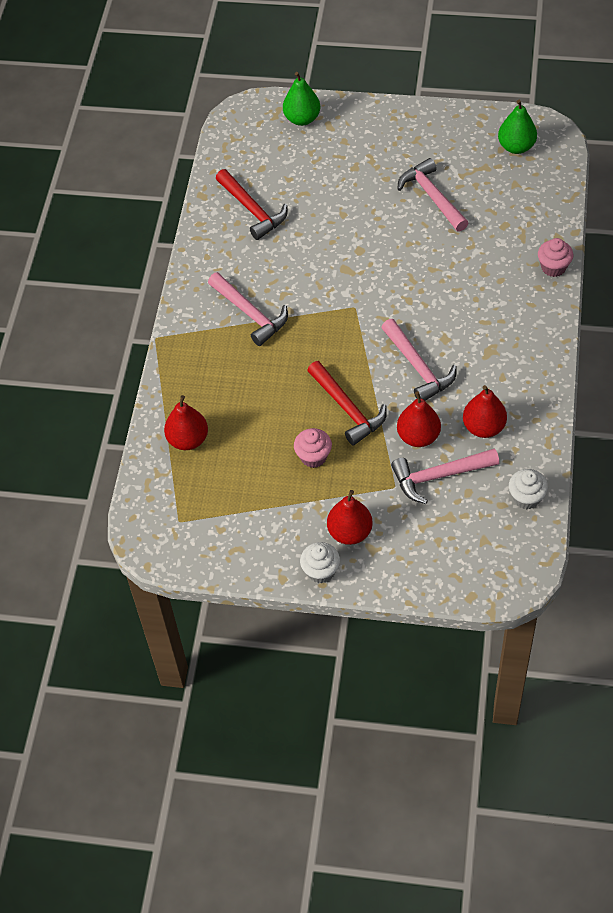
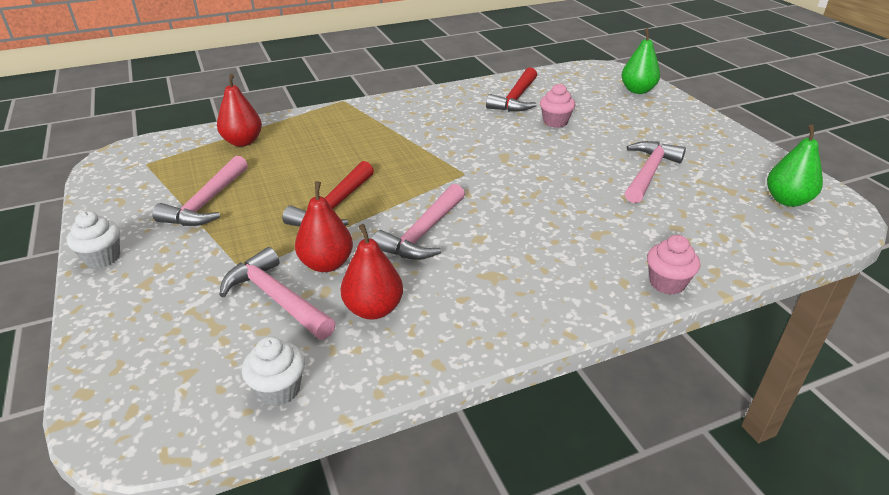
camera: 55 degrees right, 20 degrees down
pink hammer [208,272,288,346] -> pink hammer moved to [152,156,248,226]
pink cupcake [294,428,332,468] -> pink cupcake moved to [540,84,575,128]
red pear [327,490,373,545] -> none

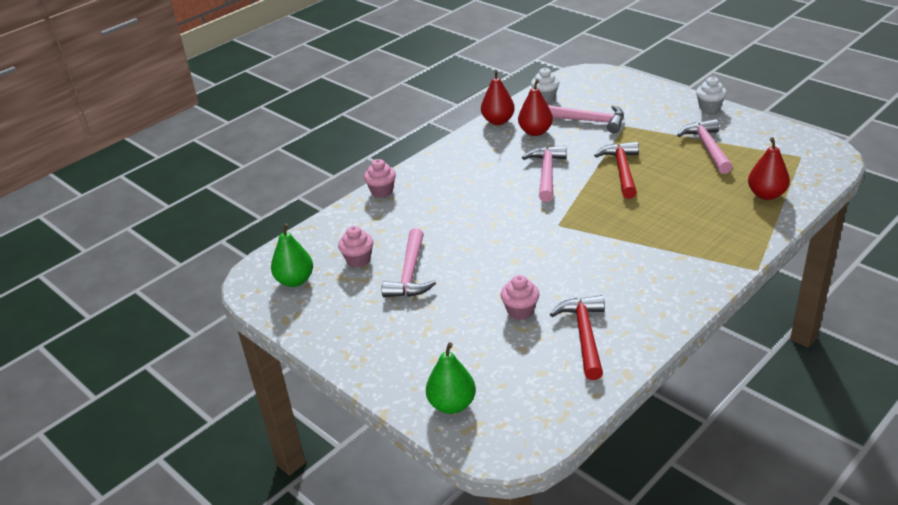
camera: 160 degrees right, 0 degrees up
red pear [295,181,353,272] -> red pear moved to [481,70,515,125]
none -> pink cupcake [338,226,374,268]

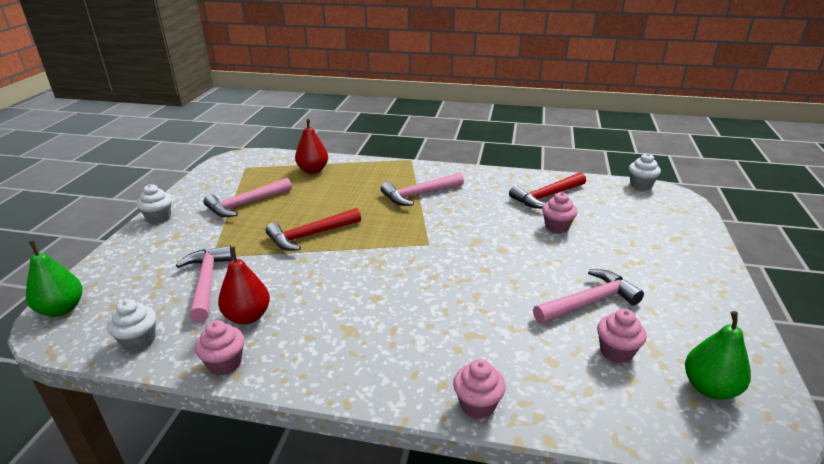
camera: 125 degrees left, 5 degrees down
green pear [426,342,476,414] -> green pear moved to [26,240,82,317]
red pear [481,70,515,125] -> pink cupcake [195,320,244,375]
pink hammer [522,146,566,202] -> pink hammer moved to [381,173,464,206]
none -> white cupcake [629,153,661,190]

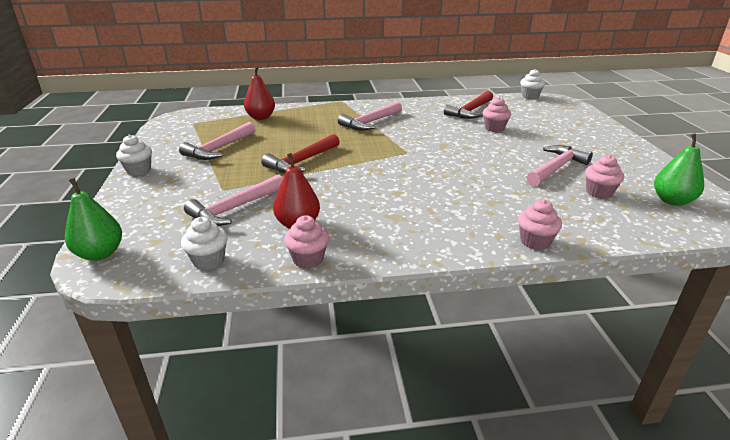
camera: 20 degrees left, 0 degrees up
pink hammer [176,245,233,322] -> pink hammer turned 105 degrees counterclockwise [184,174,283,226]

